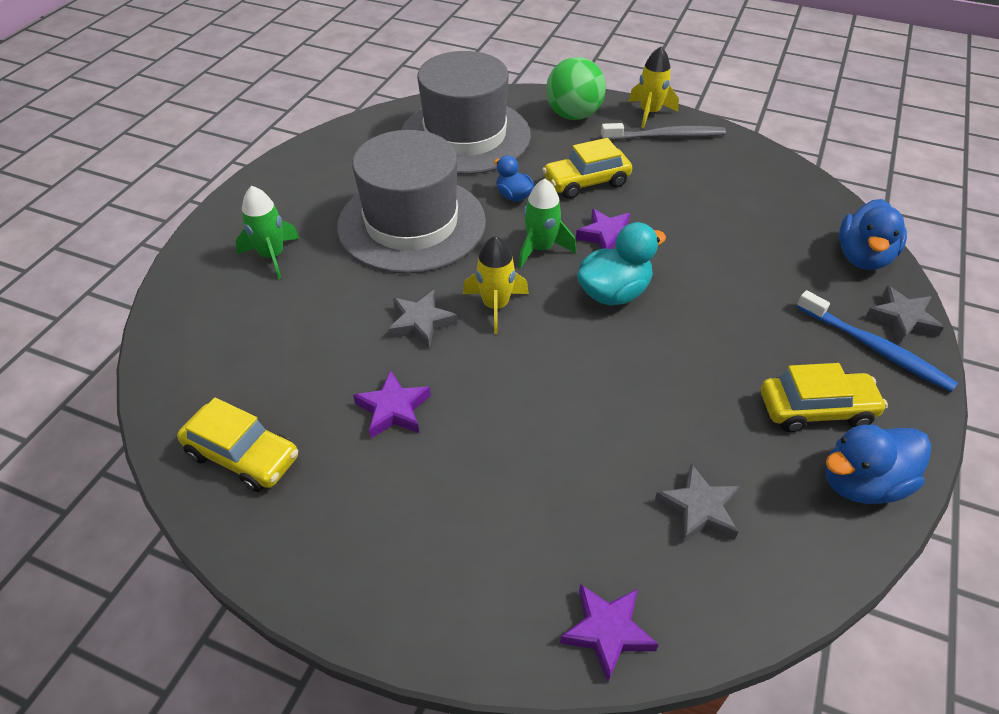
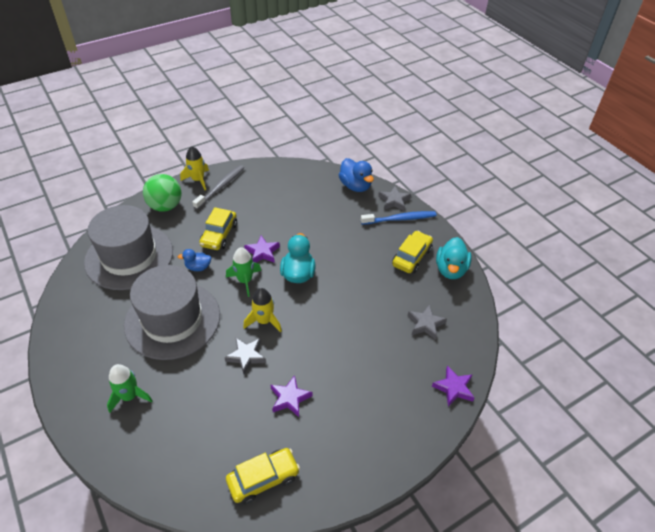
camera: 55 degrees left, 0 degrees up
blue duck [825,425,931,504] -> turquoise duck [436,237,472,279]

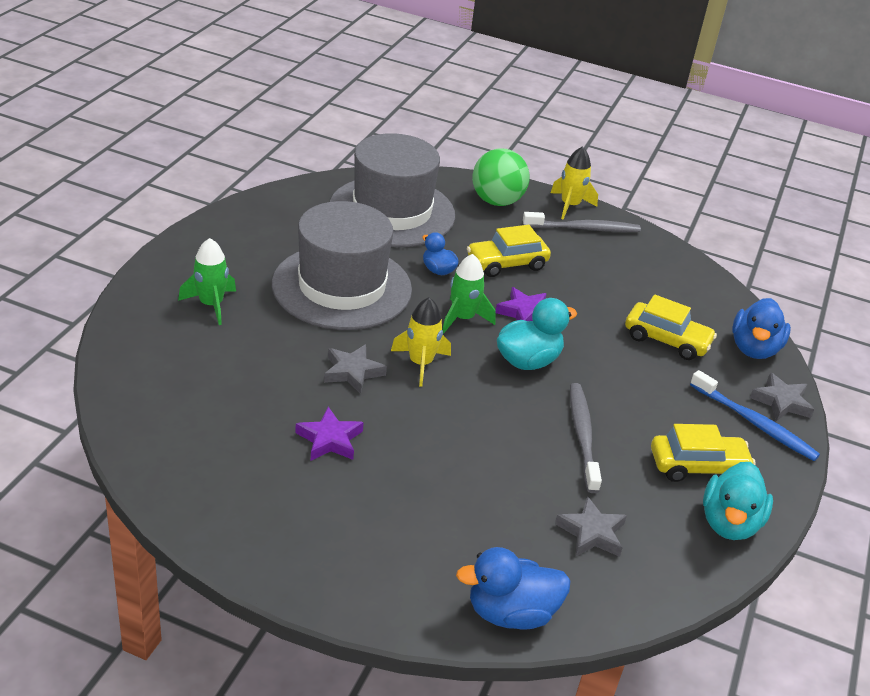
camera: 50 degrees right, 10 degrees down
yellow car [226,448,300,505] -> yellow car moved to [625,294,717,360]
purple star [432,365,475,407] -> blue duck [456,547,570,629]
turquoise duck [436,237,472,279] -> turquoise duck turned 45 degrees counterclockwise [703,462,773,540]
none -> grey toothbrush [570,383,602,493]

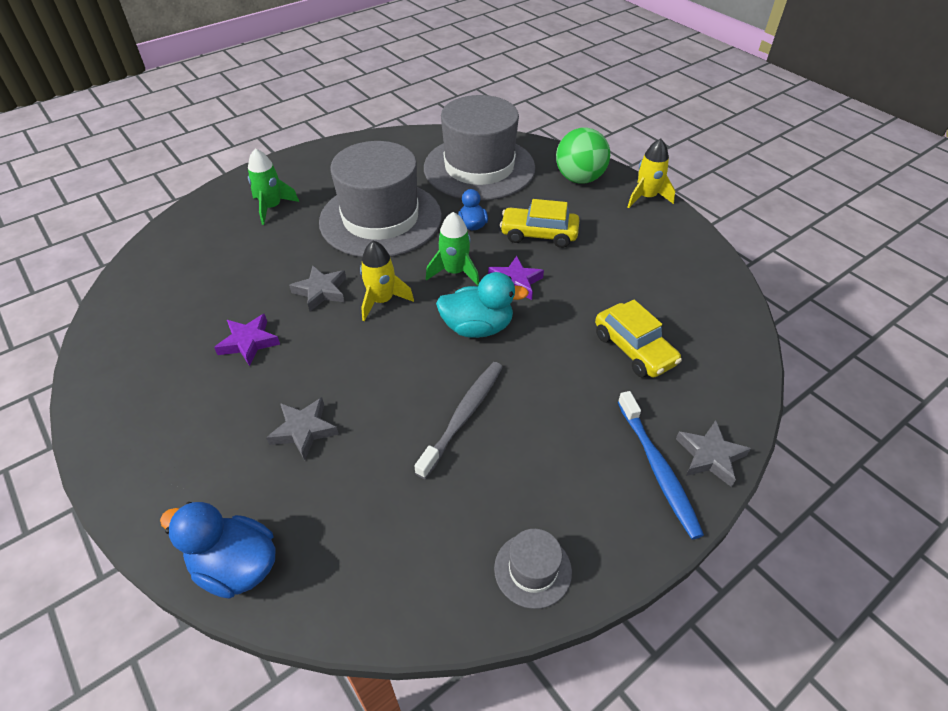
camera: 35 degrees right, 10 degrees up
grey toothbrush [523,212,641,232] -> none
grey star [555,496,627,557] -> grey star moved to [266,397,339,461]
yellow car [651,424,756,482] -> none
turquoise duck [703,462,773,540] -> grey hat [494,529,572,609]
blue duck [732,298,791,359] -> none

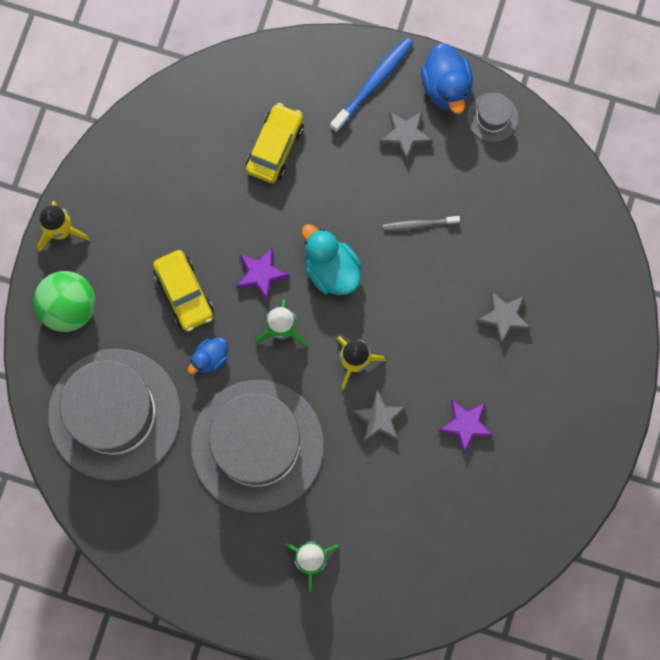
camera: 125 degrees left, 30 degrees up
blue duck [160,502,275,599] -> blue duck moved to [421,43,473,114]
grey toothbrush [414,362,503,479] -> grey toothbrush [383,216,460,231], size x0.62
grey star [676,420,751,487] -> grey star moved to [380,111,433,162]

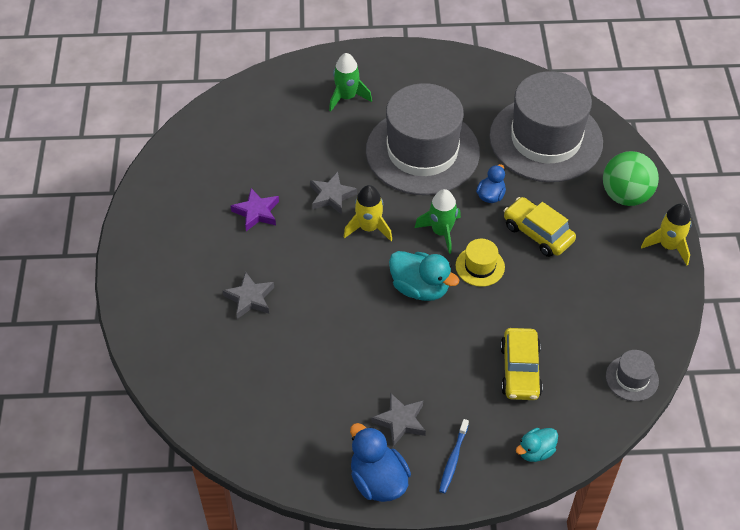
camera: 160 degrees right, 25 degrees down
purple star [236,248,289,301] -> yellow hat [455,239,505,287]
blue toothbrush [330,37,413,133] -> blue toothbrush [439,419,469,493], size x0.62
grey toothbrush [383,216,460,231] -> none
grey hat [467,93,519,142] -> grey hat moved to [606,350,659,401]
none -> turquoise duck [516,428,558,462]

